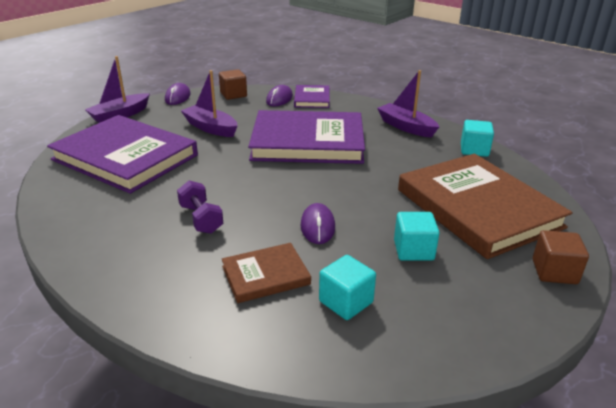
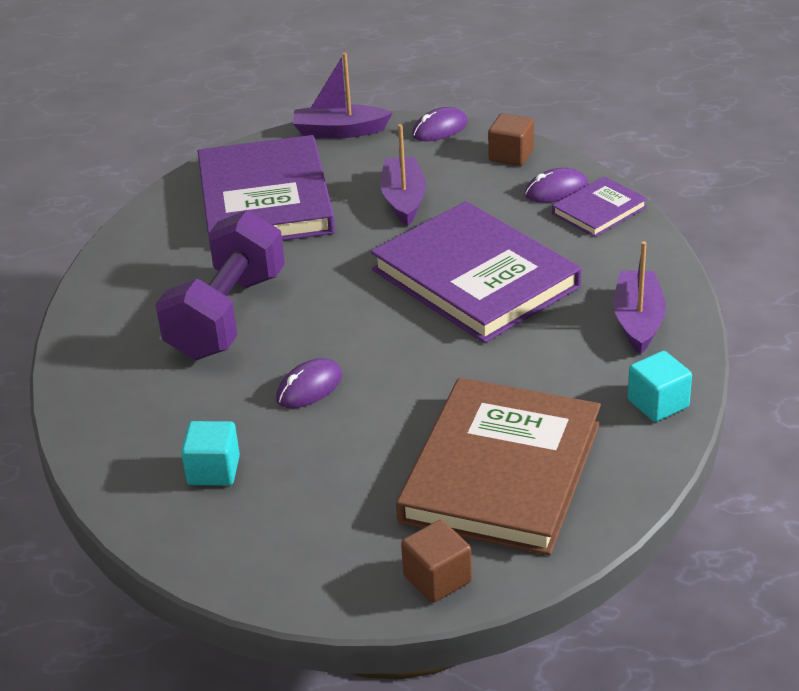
camera: 50 degrees right, 5 degrees up
purple dumbbell [177,180,223,234] -> purple dumbbell [155,210,285,360], size x2.08
brown book [222,243,311,303] -> none
turquoise cube [394,212,439,261] -> none

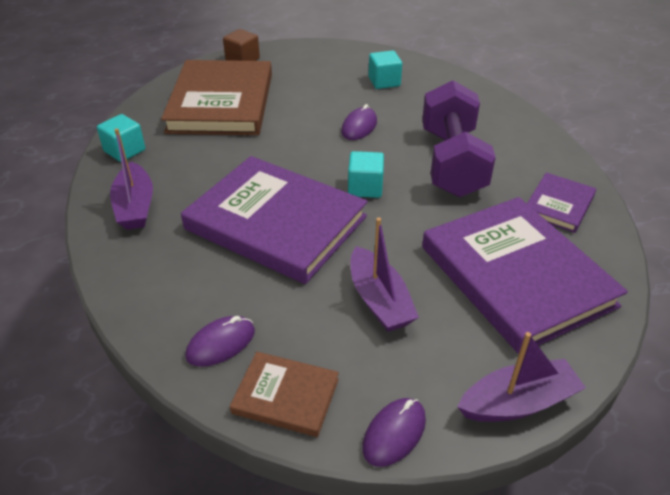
camera: 160 degrees right, 5 degrees up
brown cube [488,113,534,166] -> brown book [230,351,339,437]
purple book [552,176,647,237] -> purple book moved to [527,172,596,233]
none -> turquoise cube [348,151,384,198]

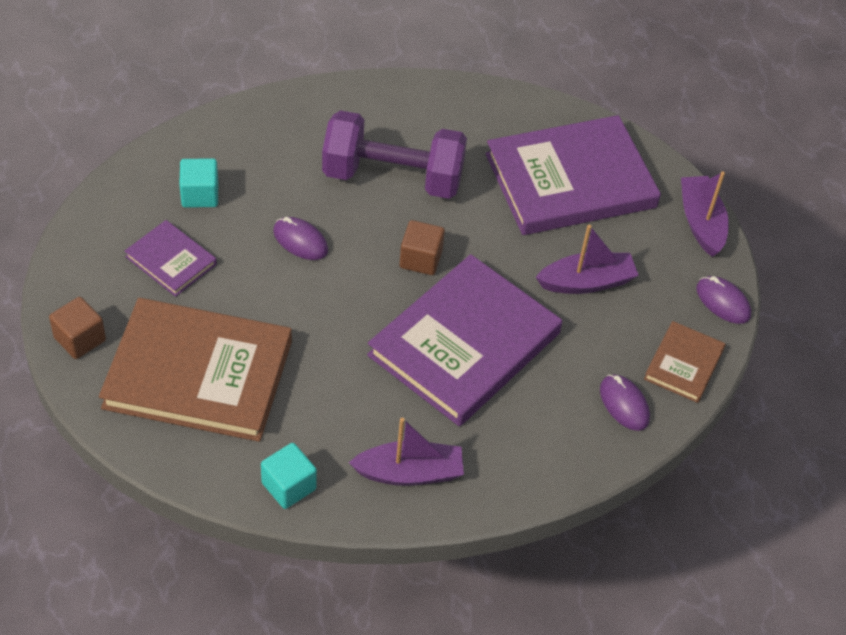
camera: 85 degrees left, 10 degrees up
turquoise cube [348,151,384,198] -> brown cube [400,220,445,275]
purple book [527,172,596,233] -> purple book moved to [125,220,217,297]

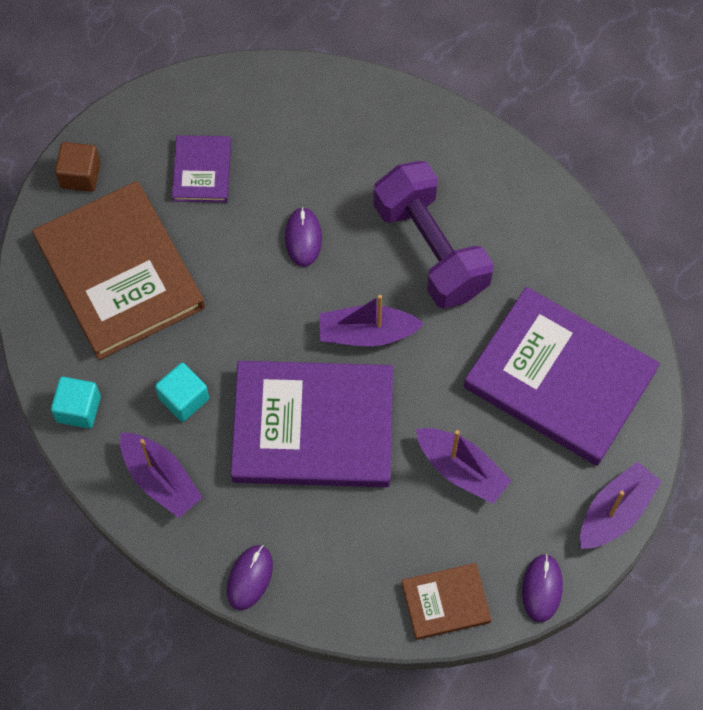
camera: 55 degrees right, 15 degrees up
turquoise cube [179,158,218,208] -> turquoise cube moved to [155,363,209,422]
brown cube [400,220,445,275] -> purple boat [319,295,424,346]
purple mouse [600,374,650,431] -> purple mouse moved to [227,545,273,610]

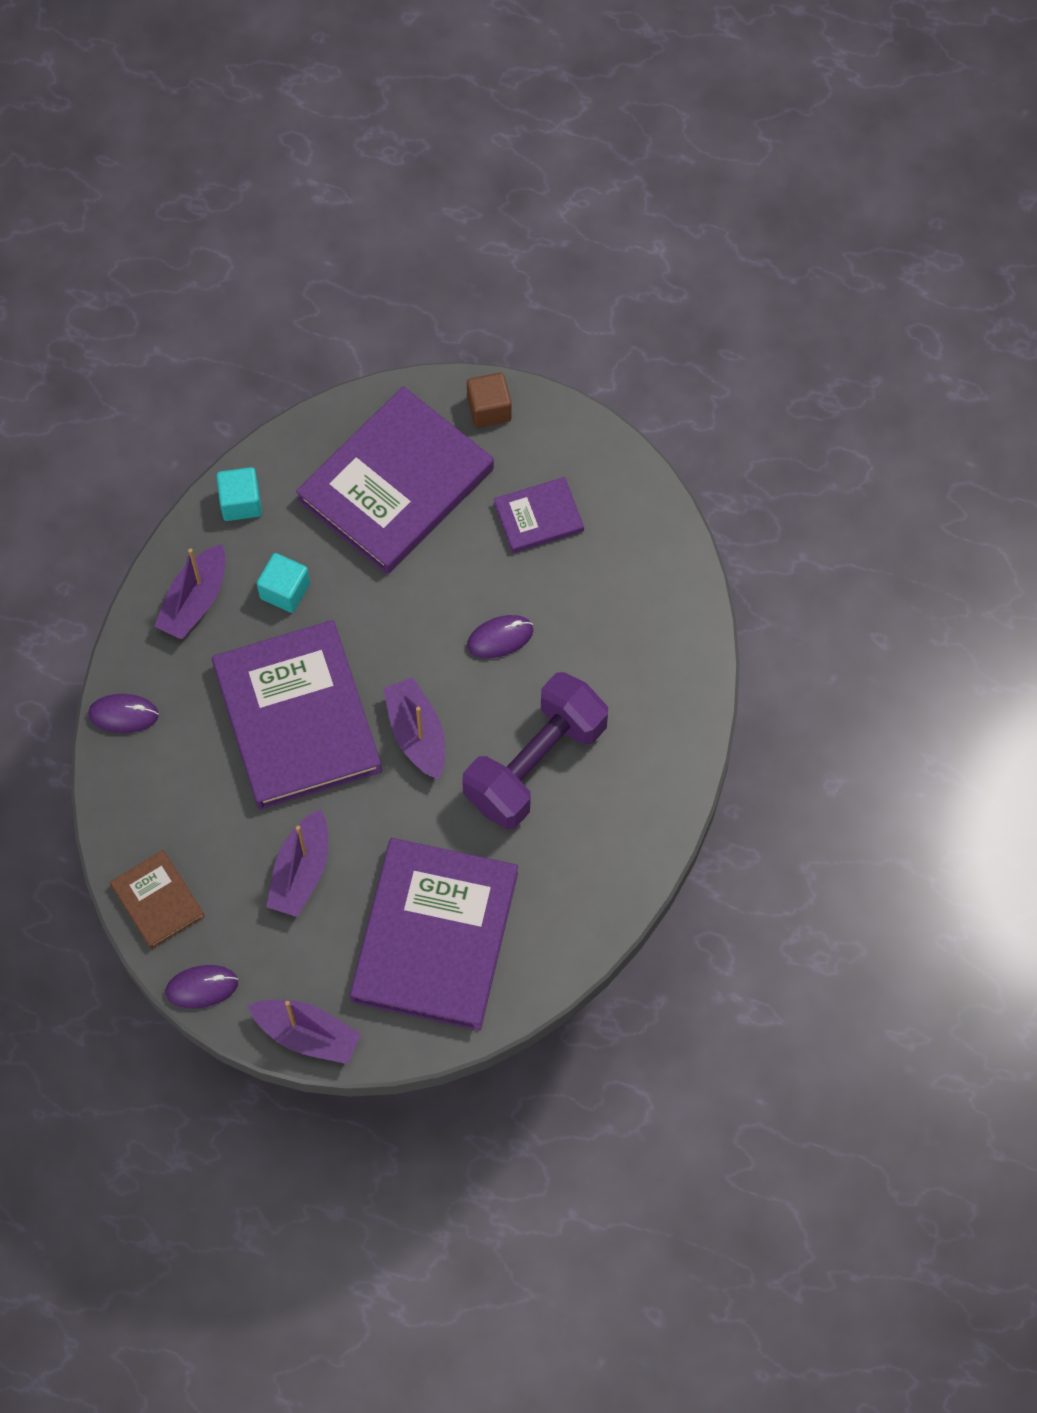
camera: 70 degrees right, 0 degrees up
brown book [32,181,205,360] -> purple book [296,386,494,574]

